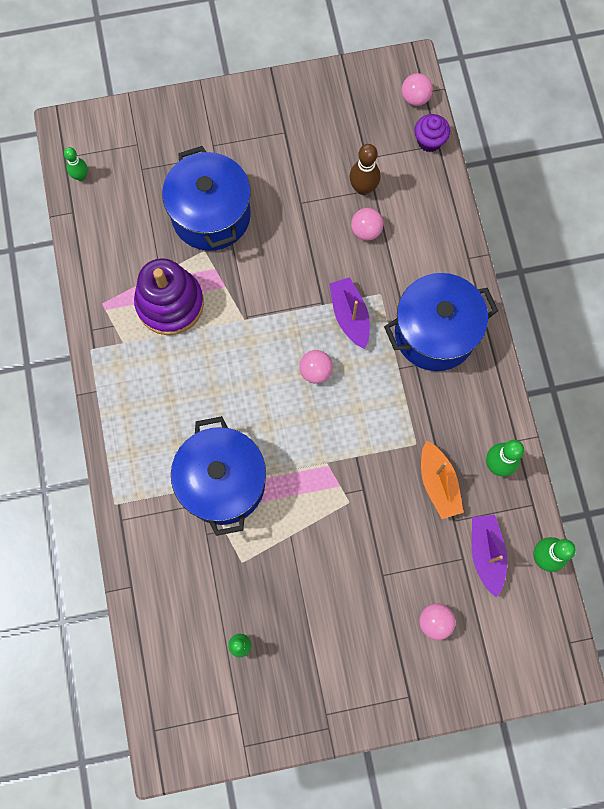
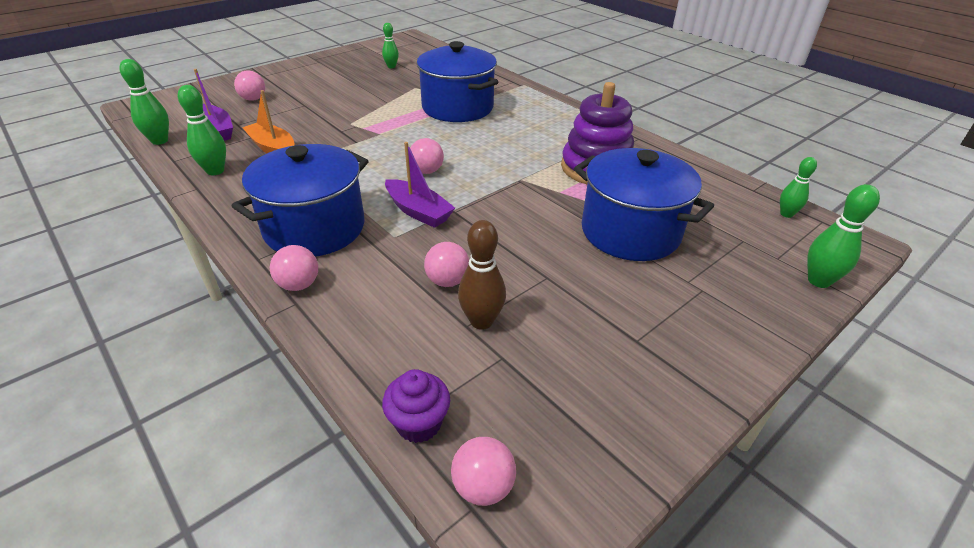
camera: 150 degrees right, 35 degrees down
none -> pink ball [270,245,318,291]
none -> green bowling pin [807,184,880,288]

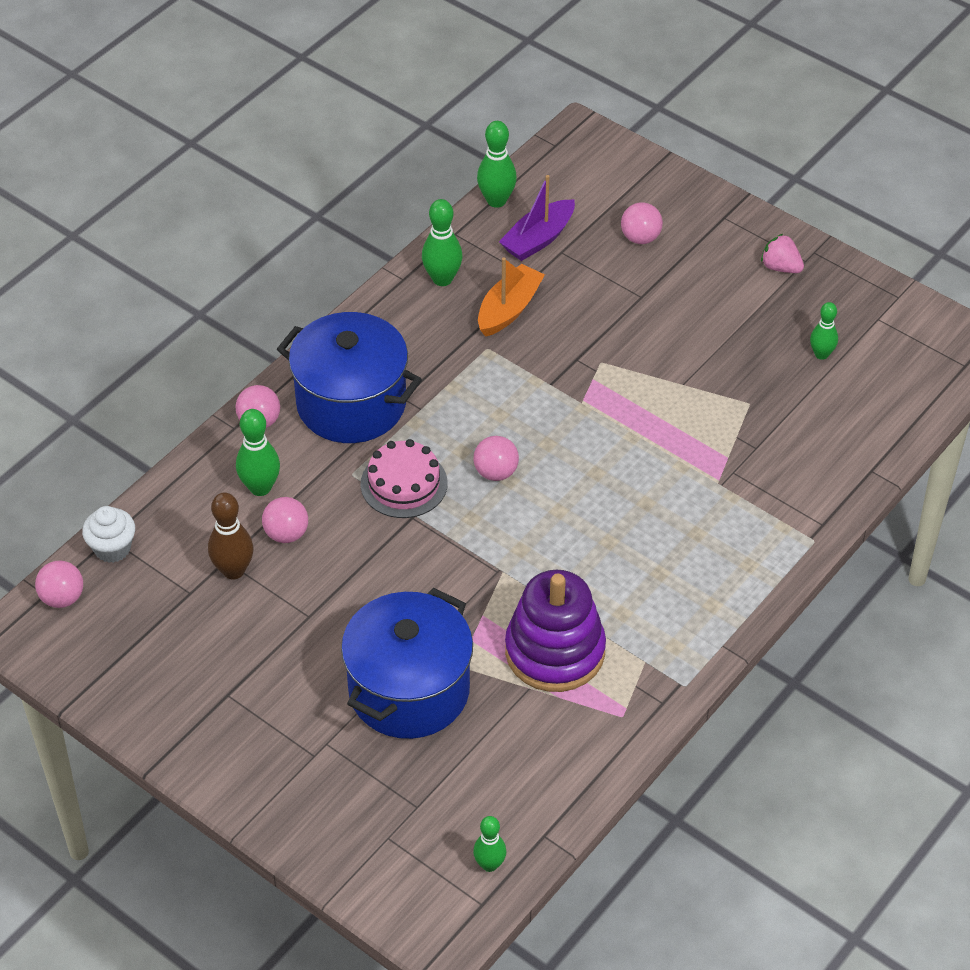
camera: 80 degrees right, 10 degrees up
purple cupcake [382,369,450,443] -> white cupcake [82,506,135,563]
purple boat [385,142,455,228] -> pink cake [361,439,448,518]
blue pot [417,41,498,122] -> none
green bowling pin [807,184,880,288] -> green bowling pin moved to [236,409,280,496]
none -> pink strawberry [761,234,804,273]

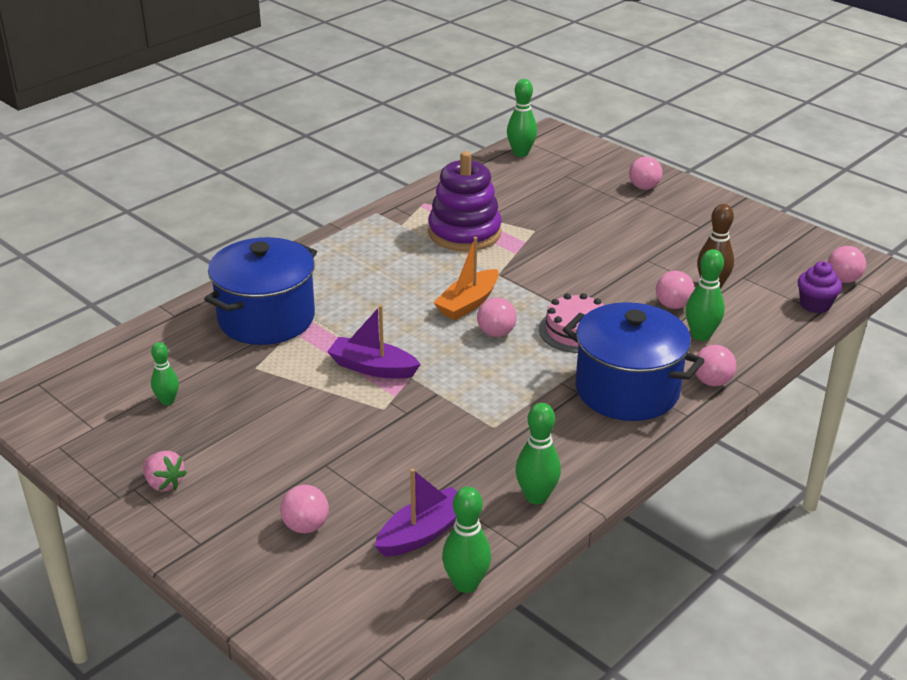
camera: 175 degrees left, 15 degrees down
white cupcake [82,506,135,563] -> purple cupcake [798,261,842,313]
blue pot [341,588,473,739] -> blue pot moved to [204,237,317,345]
green bowling pin [473,816,507,872] -> green bowling pin [507,79,537,157], size x1.50
orange boat [478,258,545,337] -> orange boat moved to [434,237,499,320]
none -> purple boat [327,305,421,379]
none -> pink ball [629,156,663,190]

